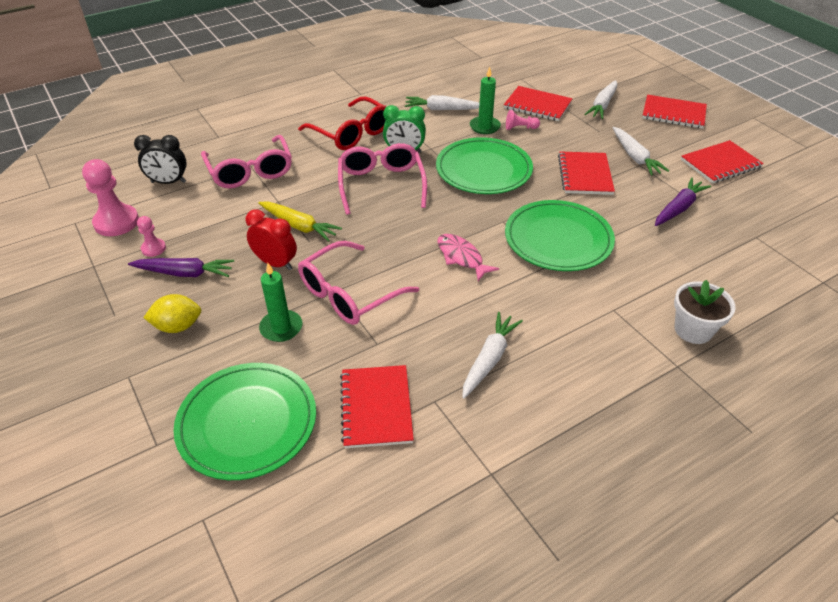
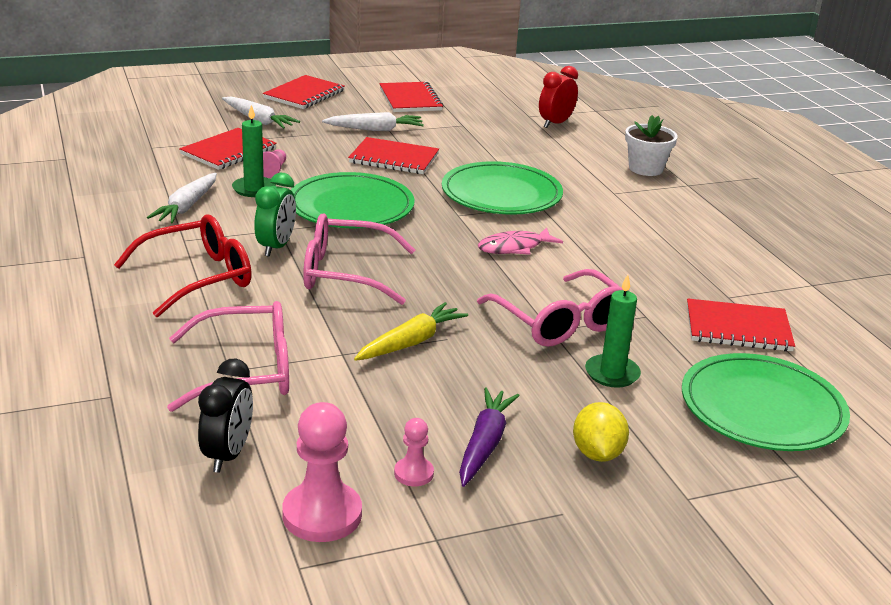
camera: 80 degrees left, 15 degrees down
red clock [246,209,297,270] -> red clock moved to [539,66,578,128]
white carrot [462,312,523,399] -> none
purple carrot [655,178,711,226] -> none

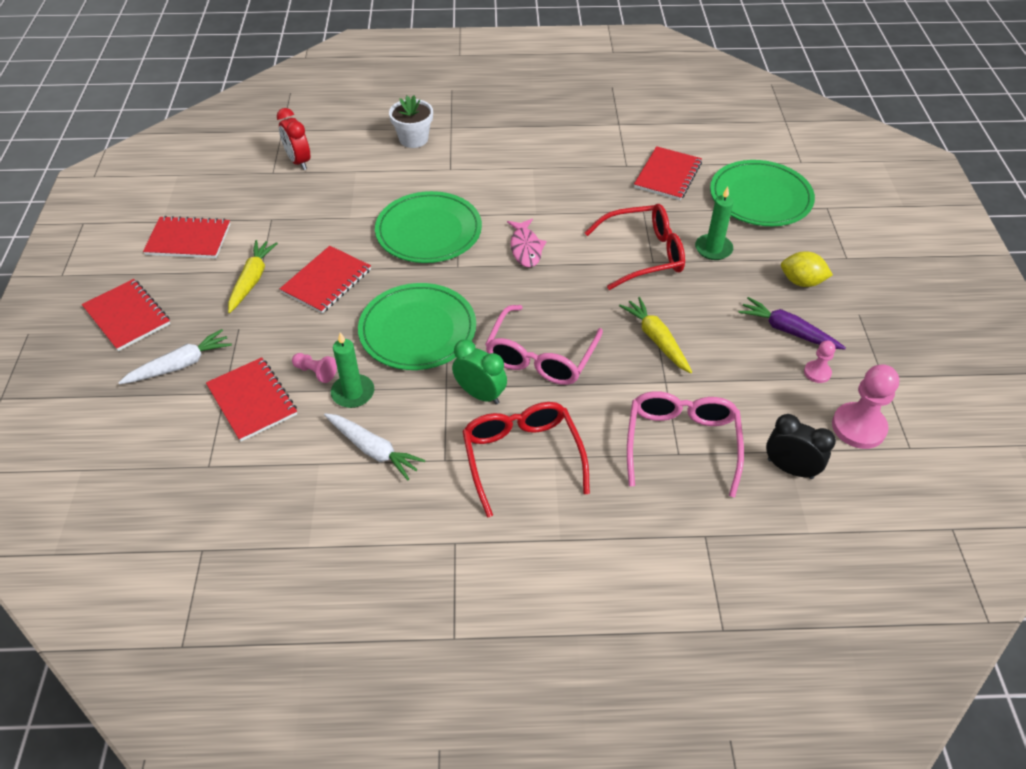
camera: 70 degrees left, 20 degrees up
white carrot [322,112,424,131] -> yellow carrot [228,240,278,313]
pink glasses [477,269,623,347] -> red glasses [584,204,685,290]

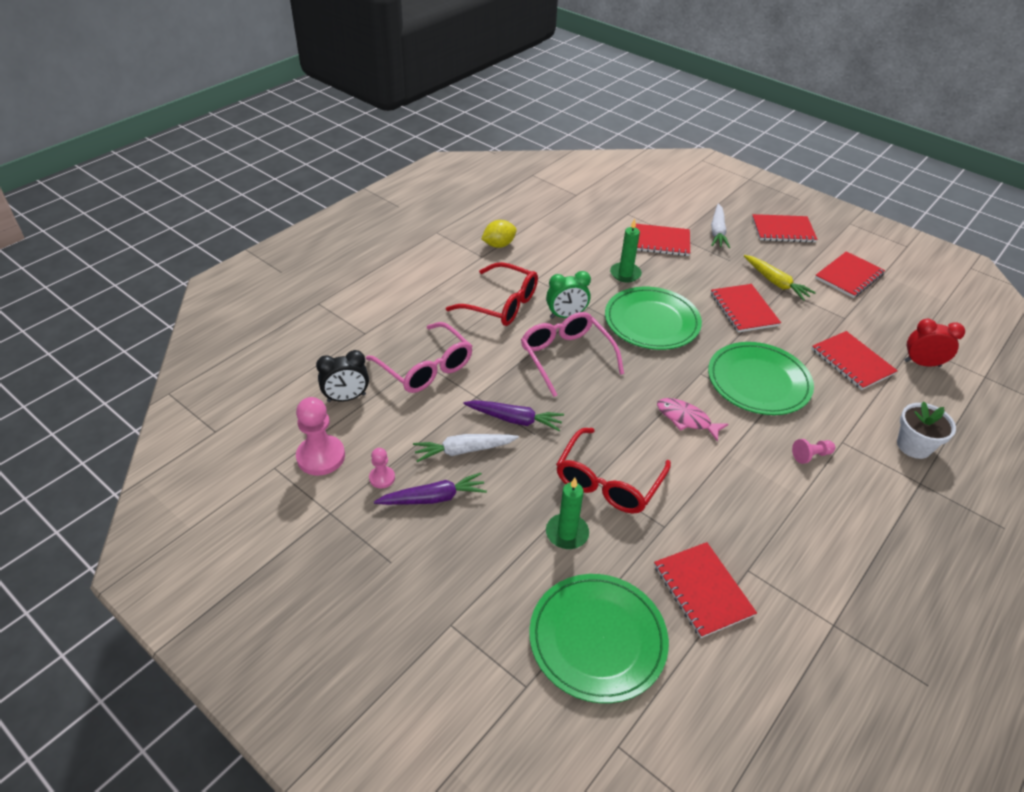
camera: 130 degrees right, 5 degrees down
pink pawn [292,353,337,383] -> pink pawn moved to [792,439,835,464]
white carrot [324,413,425,480] -> white carrot moved to [413,434,519,462]
yellow carrot [619,297,692,373] -> purple carrot [463,400,564,431]
yellow lemon [781,251,833,287] -> yellow lemon moved to [482,220,517,248]
none -> red notebook [812,331,898,390]

